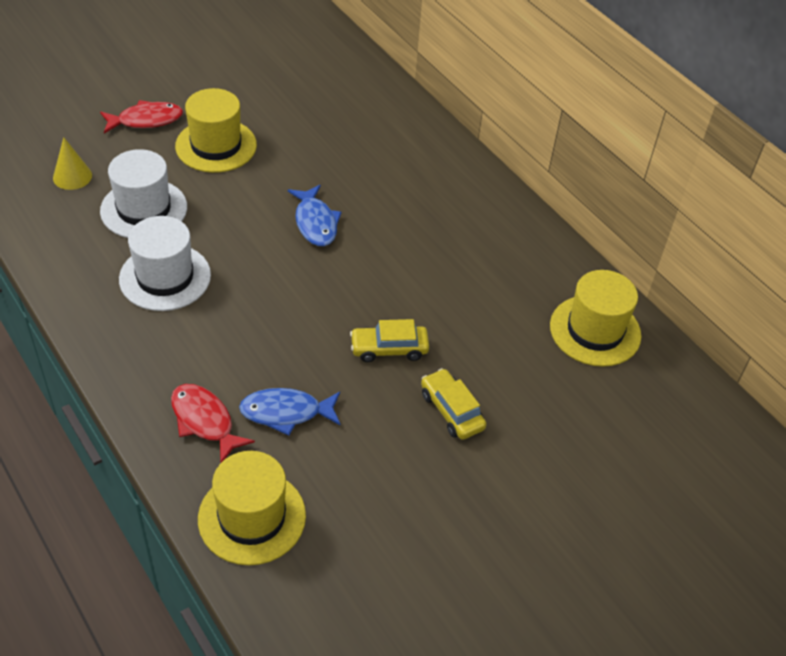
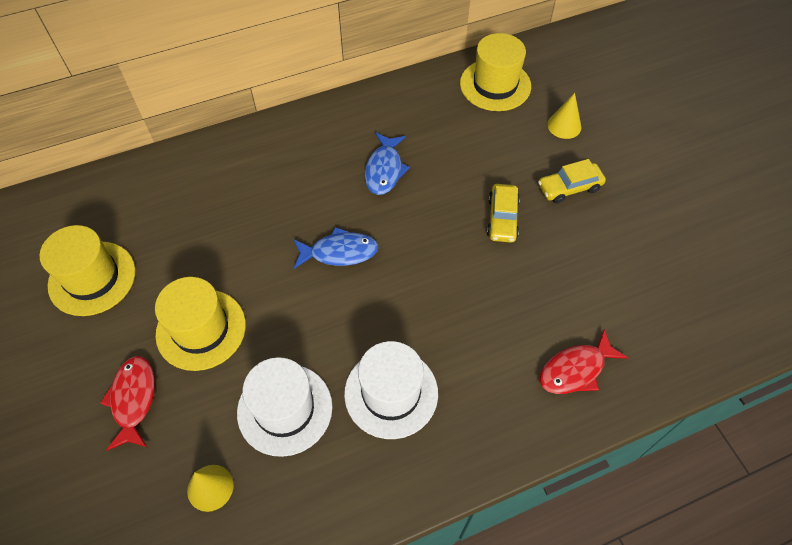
camera: 75 degrees left, 10 degrees up
yellow hat [198,451,306,565] -> yellow hat moved to [40,225,136,316]
blue fish [239,388,341,436] -> blue fish moved to [365,133,410,195]
none -> yellow cone [547,93,581,139]

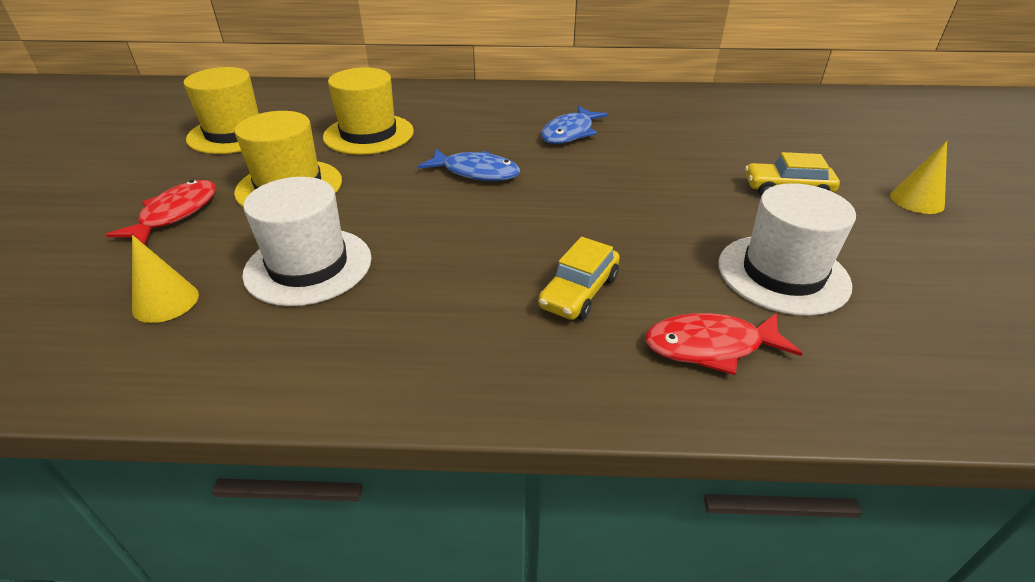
camera: 25 degrees right, 20 degrees down
white hat [344,341,438,439] -> white hat moved to [719,183,856,316]
yellow hat [460,33,531,111] -> yellow hat moved to [323,67,414,155]
yellow car [487,184,520,243] -> yellow car moved to [538,237,620,320]
yellow cone [547,93,581,139] -> yellow cone moved to [890,141,947,214]

